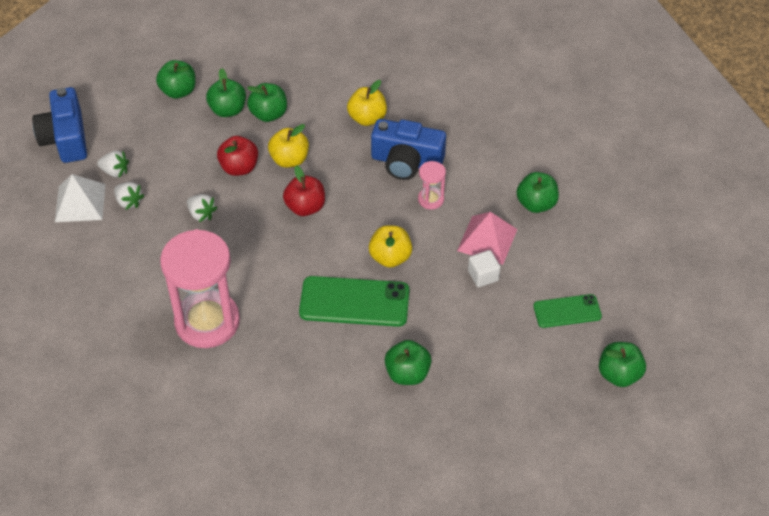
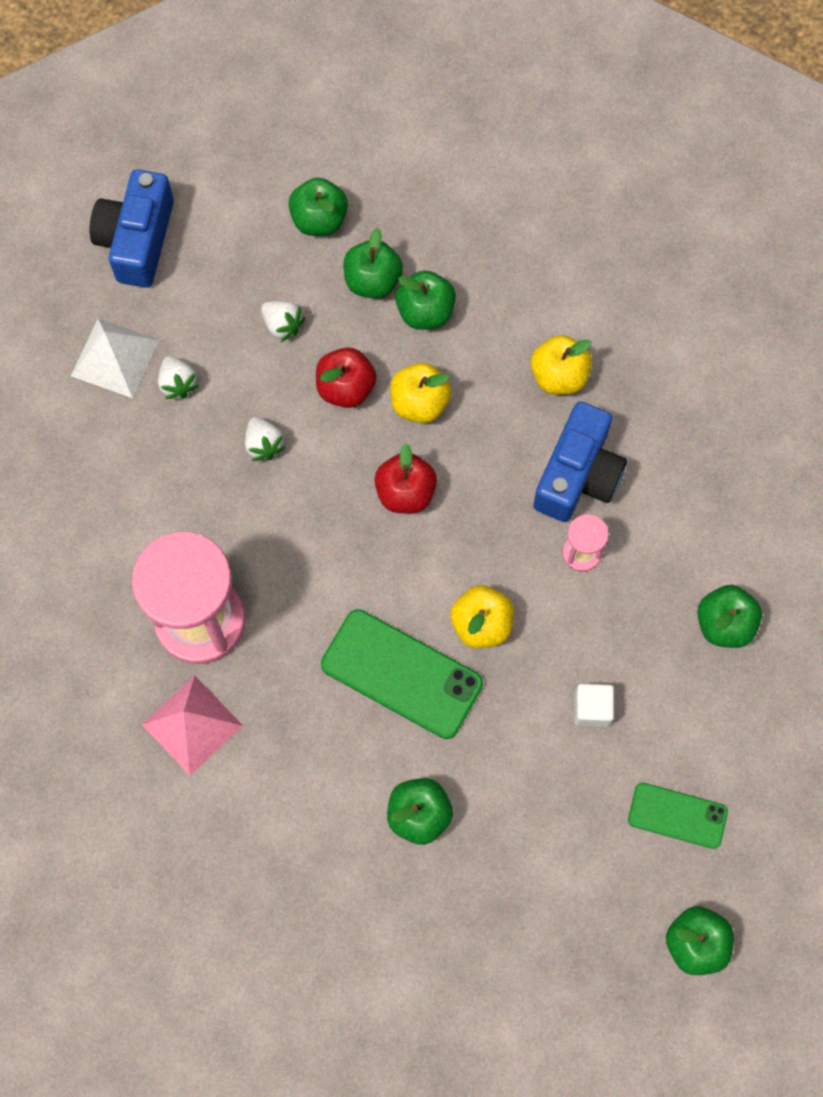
camera: 25 degrees right, 20 degrees up
white strawberry [97,151,129,177] -> white strawberry moved to [261,301,305,342]
blue camera [371,119,446,180] -> blue camera turned 105 degrees counterclockwise [533,401,627,522]
pink pyramid [457,212,517,265] -> pink pyramid moved to [141,676,243,776]

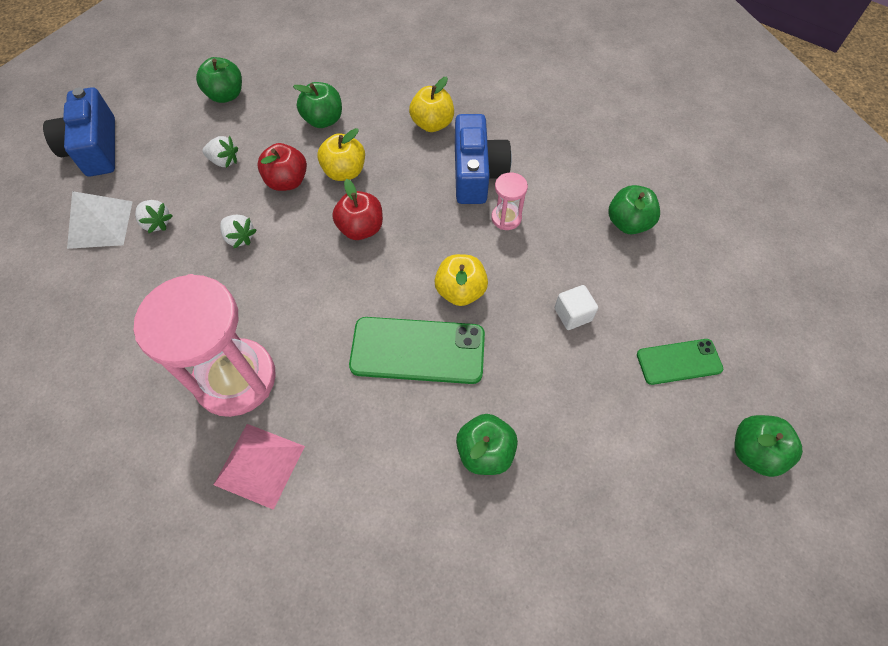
camera: 25 degrees left, 10 degrees down
green apple [343,228,403,299] -> none

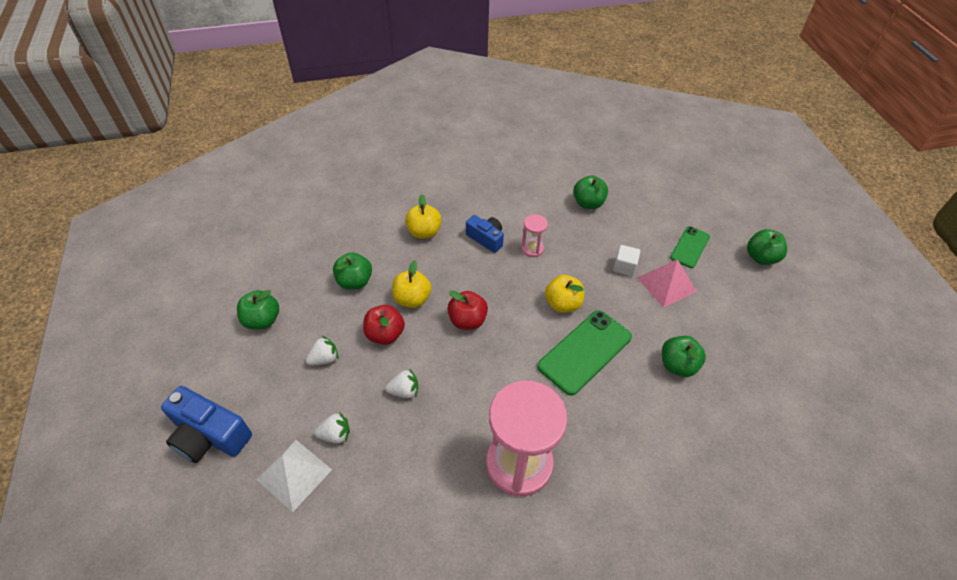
camera: 50 degrees left, 10 degrees down
pink pyramid [214,424,305,510] -> pink pyramid moved to [637,259,697,308]
blue camera [455,114,512,204] -> blue camera [466,215,504,253], size x0.62

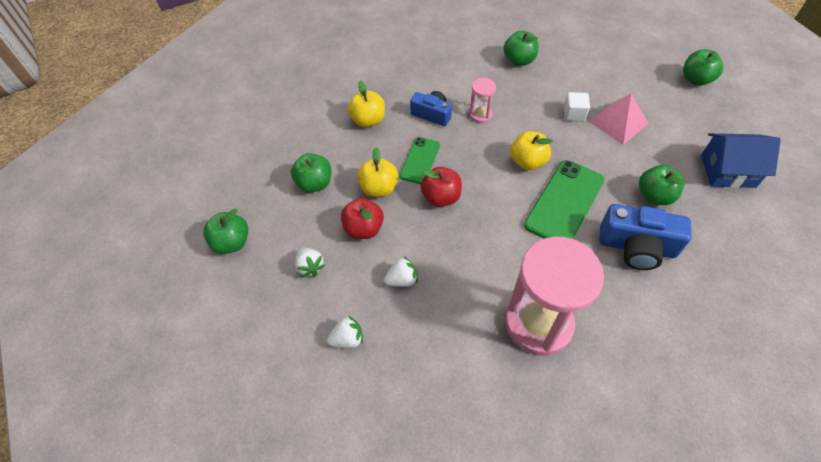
camera: 10 degrees left, 5 degrees up
blue camera [161,386,252,463] -> blue camera moved to [599,204,692,270]
white pyramid [256,440,332,512] -> none
white strawberry [306,336,339,365] -> white strawberry turned 105 degrees clockwise [295,247,326,278]
green phone [670,226,710,268] -> green phone moved to [399,137,440,184]
none -> blue house [701,133,781,188]

